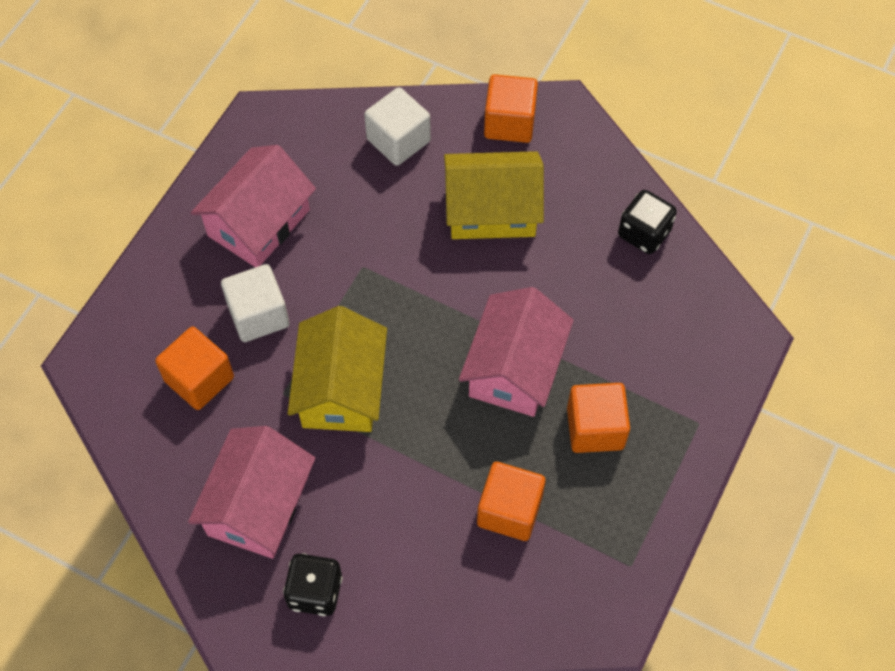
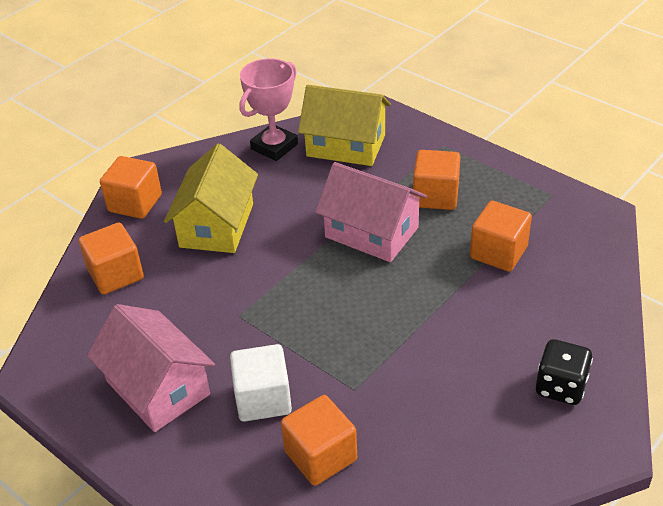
camera: 75 degrees left, 20 degrees down
pink house [188,426,315,559] -> none
yellow house [288,306,387,432] -> yellow house moved to [298,85,391,166]
white cube [364,87,431,166] -> orange cube [79,223,144,295]
black dice [618,190,677,254] -> pink trophy [239,58,298,161]

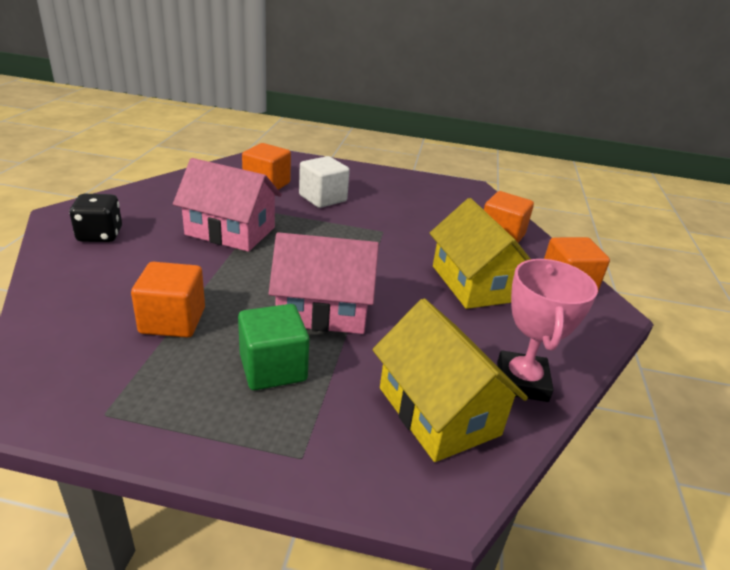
camera: 145 degrees right, 10 degrees down
pink house [87,304,215,432] -> pink house moved to [173,158,282,252]
yellow house [298,85,391,166] -> yellow house turned 75 degrees clockwise [373,298,528,462]
orange cube [413,150,461,210] -> green cube [238,304,309,390]

